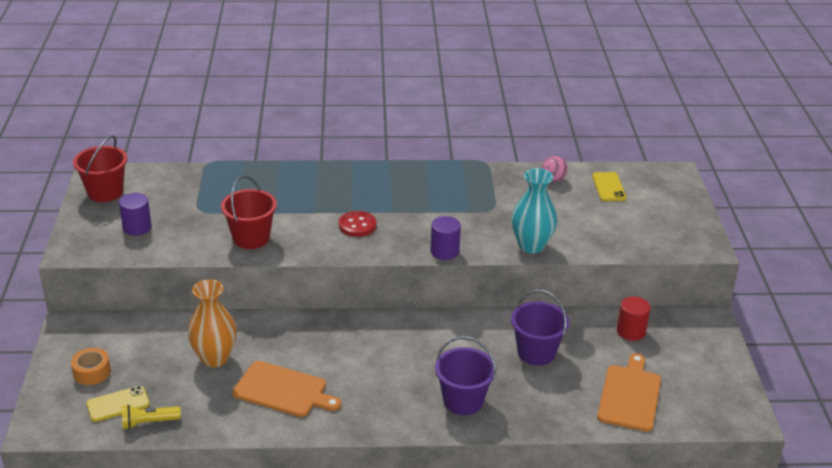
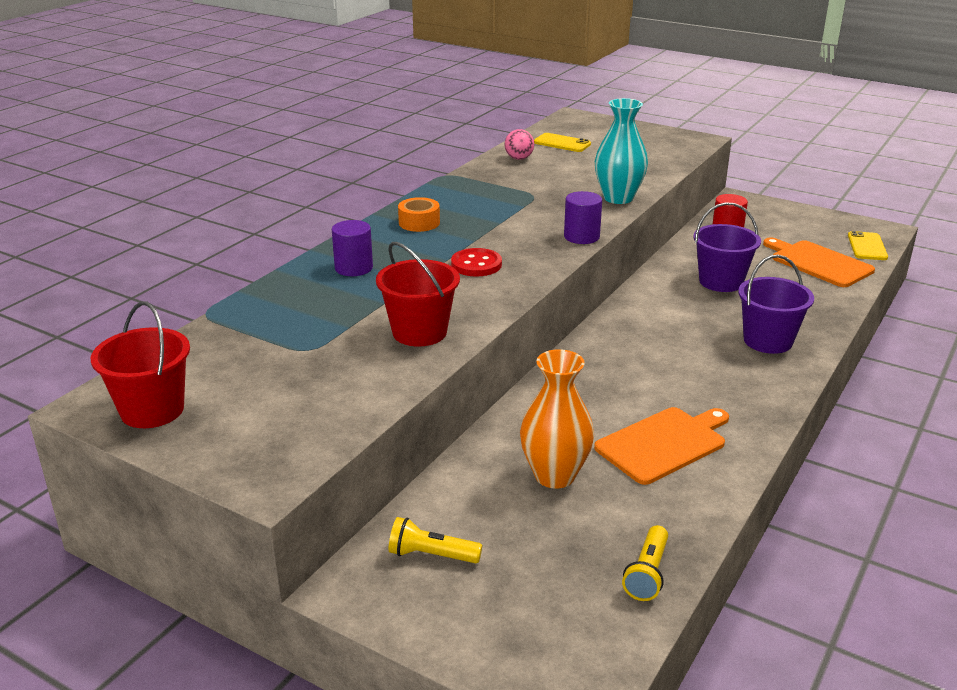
camera: 55 degrees left, 5 degrees down
orange tape [71,348,111,385] -> orange tape moved to [398,197,440,232]
yellow phone [86,386,150,422] -> yellow phone moved to [848,231,888,260]
purple cylinder [119,193,152,236] -> purple cylinder moved to [332,220,373,276]
none -> yellow flashlight [389,517,482,563]

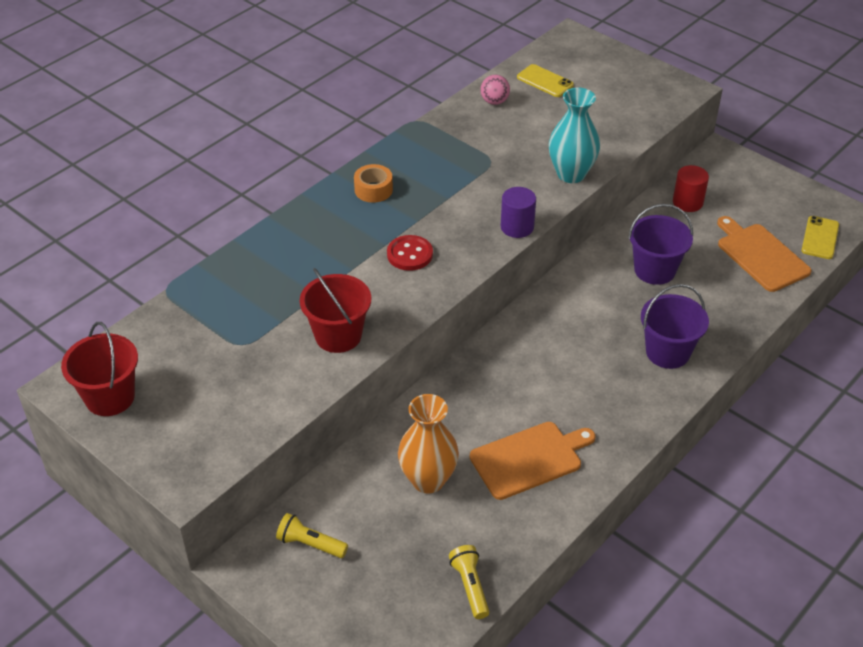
camera: 10 degrees right, 15 degrees up
purple cylinder [332,220,373,276] -> none
yellow flashlight [622,525,668,601] -> yellow flashlight turned 135 degrees clockwise [449,545,489,619]

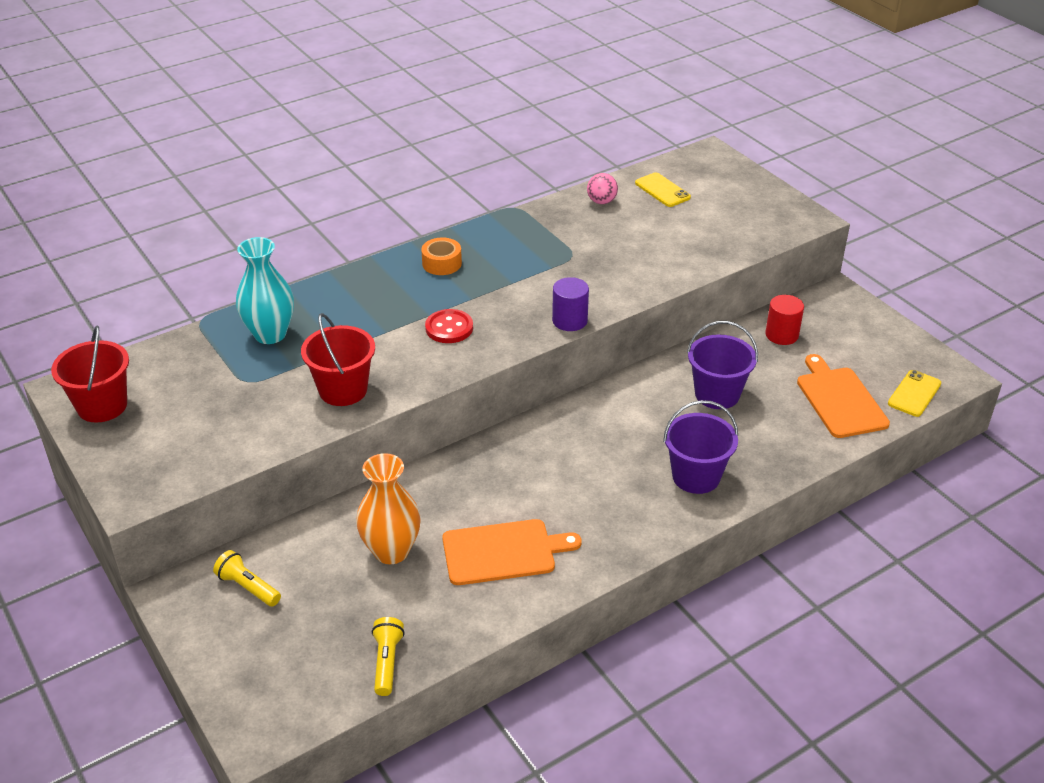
camera: 15 degrees right, 5 degrees down
turquoise vase [549,87,600,183] -> turquoise vase moved to [236,237,294,344]

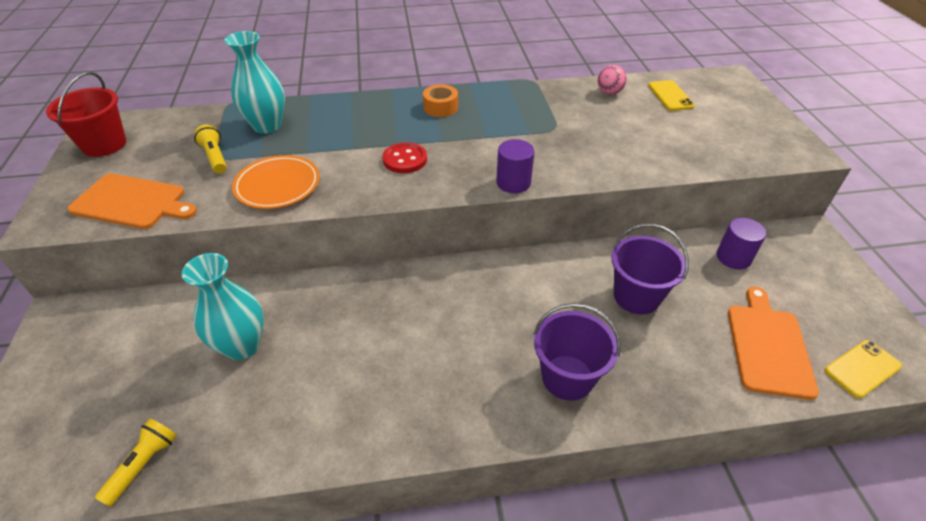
camera: 25 degrees right, 5 degrees up
yellow flashlight [213,550,281,607] -> yellow flashlight moved to [194,124,227,174]
red bucket [301,313,375,406] -> orange plate [232,155,320,209]
orange vase [356,453,421,564] -> turquoise vase [182,253,264,360]
orange cutting board [442,519,582,585] -> orange cutting board moved to [67,174,197,229]
red cylinder [765,295,804,345] -> purple cylinder [716,218,766,269]

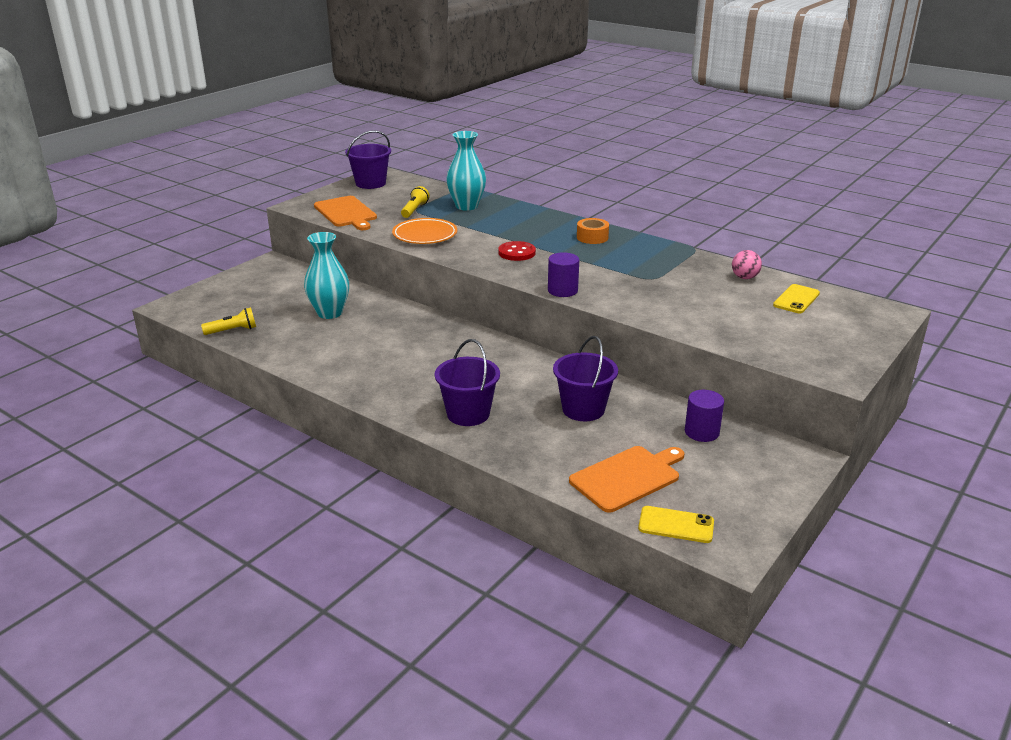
camera: 45 degrees right, 15 degrees down
red bucket [46,72,126,157] -> purple bucket [345,130,391,189]

